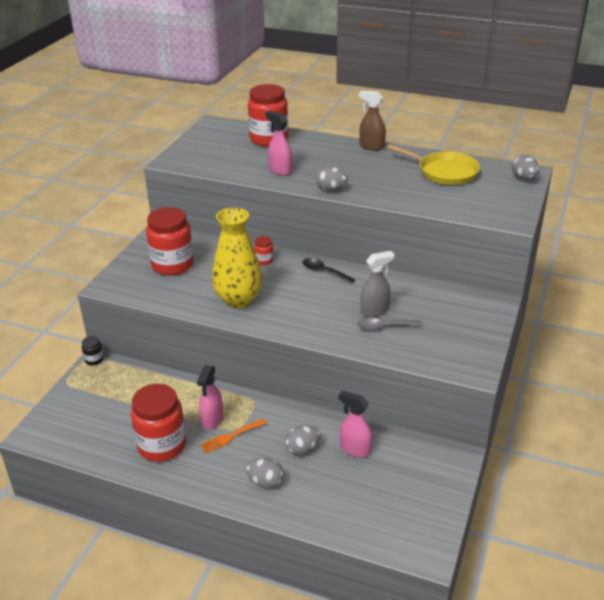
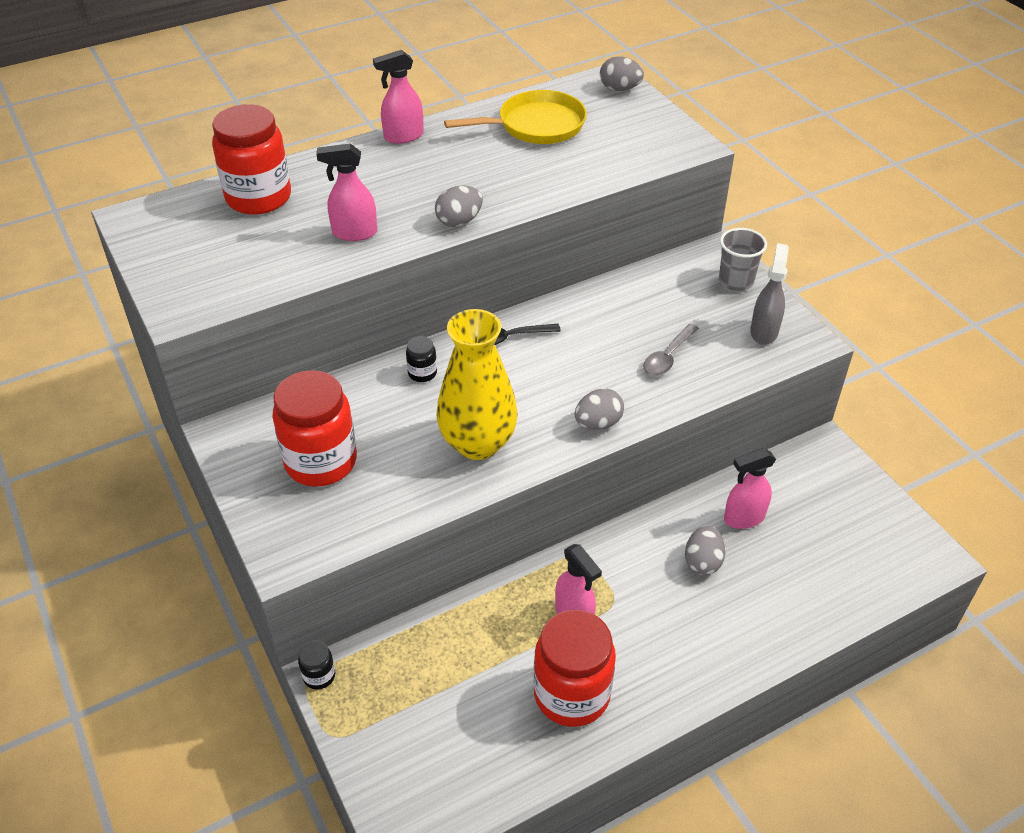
camera: 50 degrees left, 10 degrees up
orange fork [200,419,267,453] -> none
grey egg [246,458,284,488] -> grey egg moved to [575,388,624,430]
red jar [254,236,273,265] -> black jar [406,336,437,382]
brown spray bottle [359,90,386,151] -> pink spray bottle [373,50,424,144]
grey spray bottle [361,251,395,317] -> grey spray bottle moved to [750,243,789,345]
none -> grey cup [719,228,767,291]

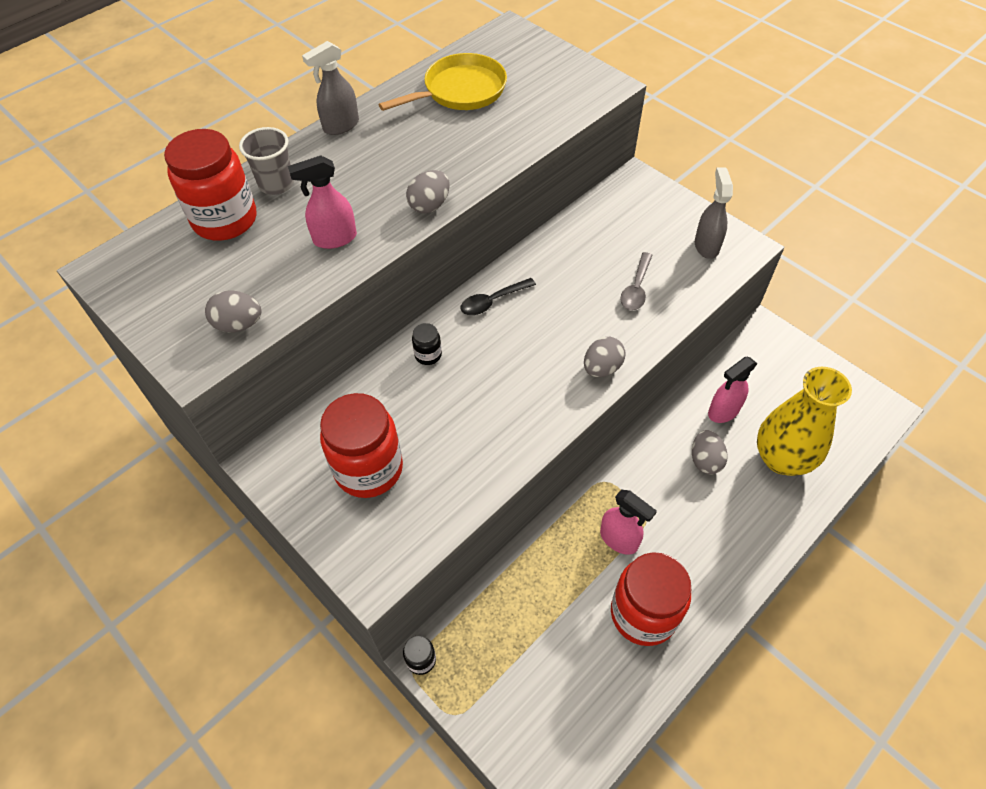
camera: 15 degrees left, 10 degrees up
pink spray bottle [373,50,424,144] -> grey spray bottle [302,41,359,135]
yellow vase [437,309,518,460] -> yellow vase moved to [757,367,852,476]
grey egg [600,56,644,91] -> grey egg moved to [205,290,262,332]
grey cup [719,228,767,291] -> grey cup moved to [239,127,294,195]

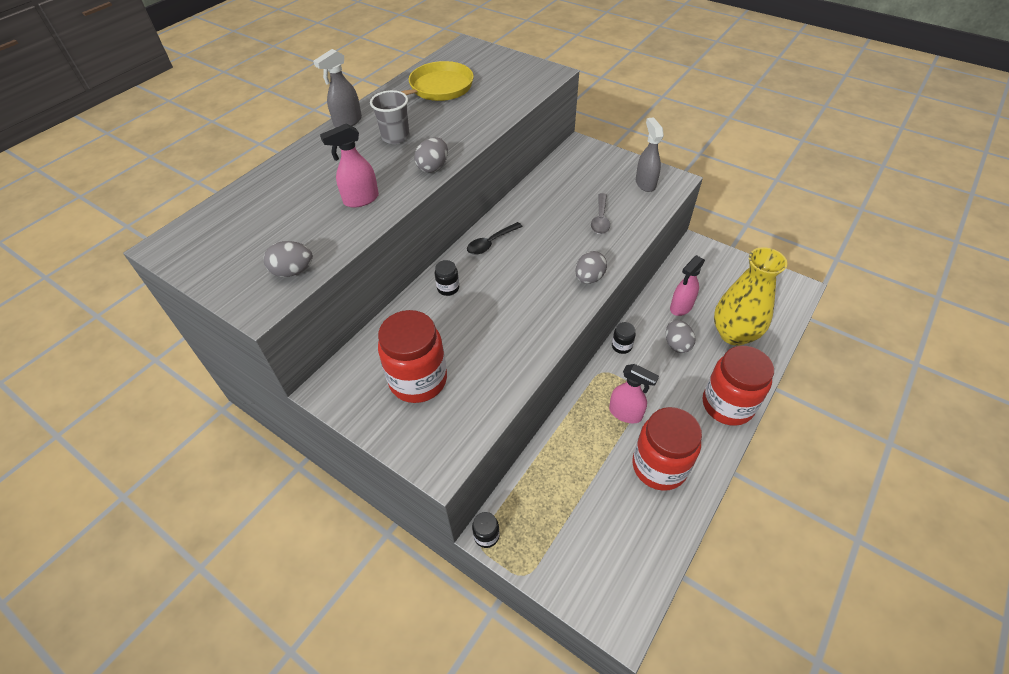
camera: 10 degrees left, 5 degrees down
red jar [164,129,256,240] -> red jar moved to [703,346,774,426]
grey cup [239,127,294,195] -> grey cup moved to [370,90,410,144]
none -> black jar [612,322,636,354]

